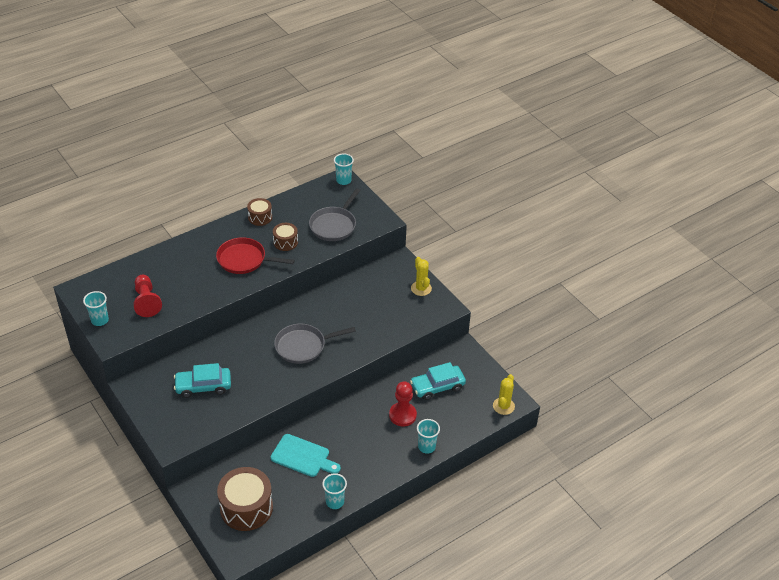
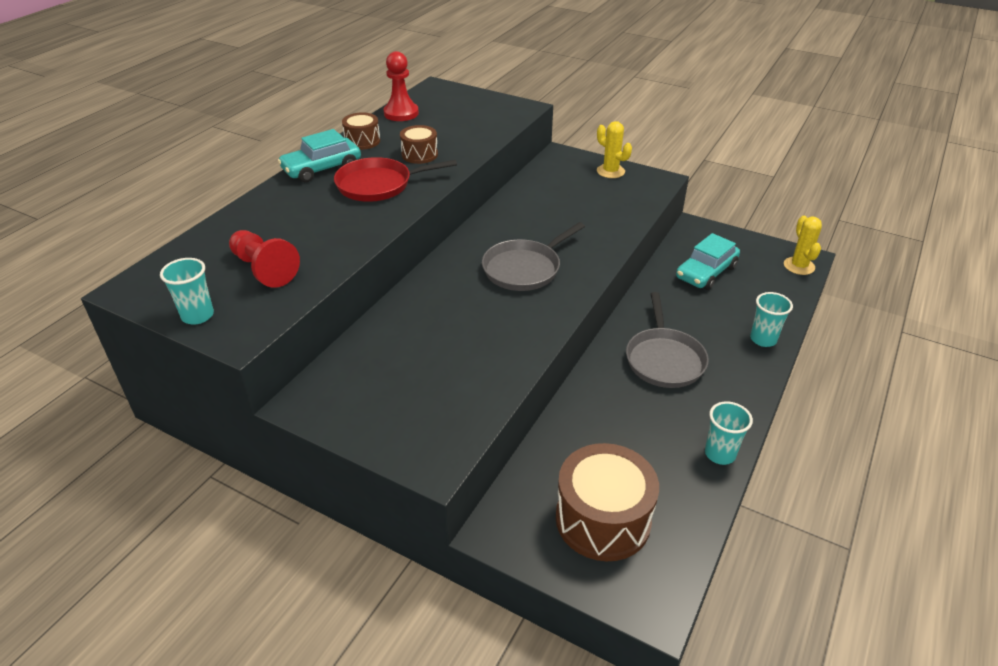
camera: 25 degrees left, 5 degrees down
turquoise car [174,363,231,398] -> turquoise car moved to [278,129,361,182]
turquoise cutting board [271,434,341,477] -> none
grey pan [309,188,361,241] -> grey pan moved to [626,292,709,388]
turquoise cup [334,153,354,185] -> none
red pawn [389,381,417,427] -> red pawn moved to [384,51,419,121]

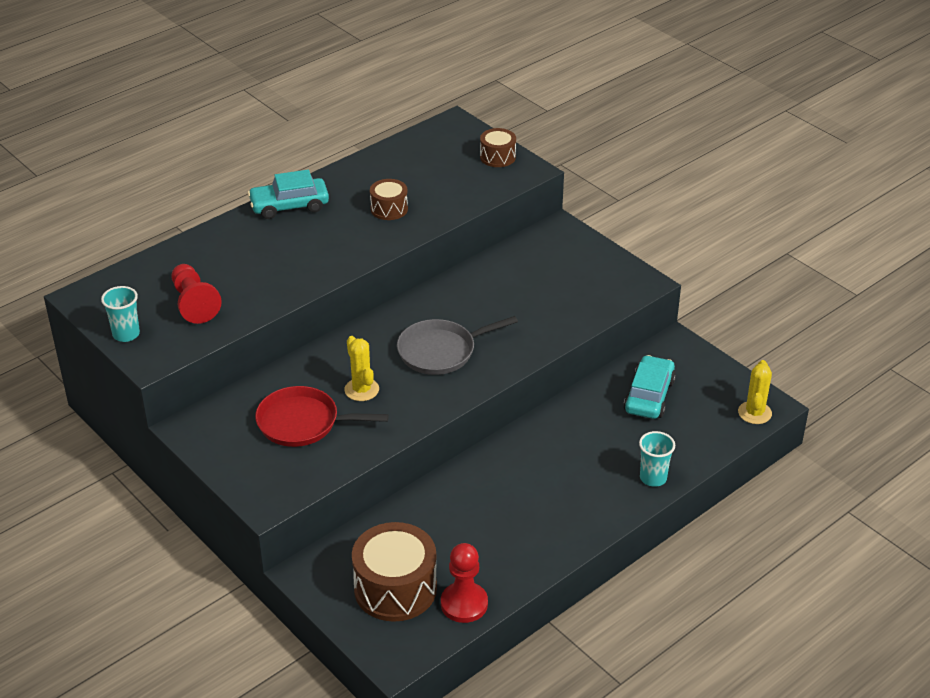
camera: 20 degrees right, 0 degrees up
red pan [334,157,457,202] -> red pan moved to [255,386,389,447]
brown drum [342,112,380,150] -> brown drum moved to [480,128,516,167]
red pawn [384,51,419,121] -> red pawn moved to [441,543,488,623]
yellow cactus [597,121,632,178] -> yellow cactus moved to [345,336,379,401]
grey pan [626,292,709,388] -> none
turquoise car [676,233,740,290] -> turquoise car turned 135 degrees clockwise [623,355,676,419]
turquoise cup [705,402,753,465] -> none

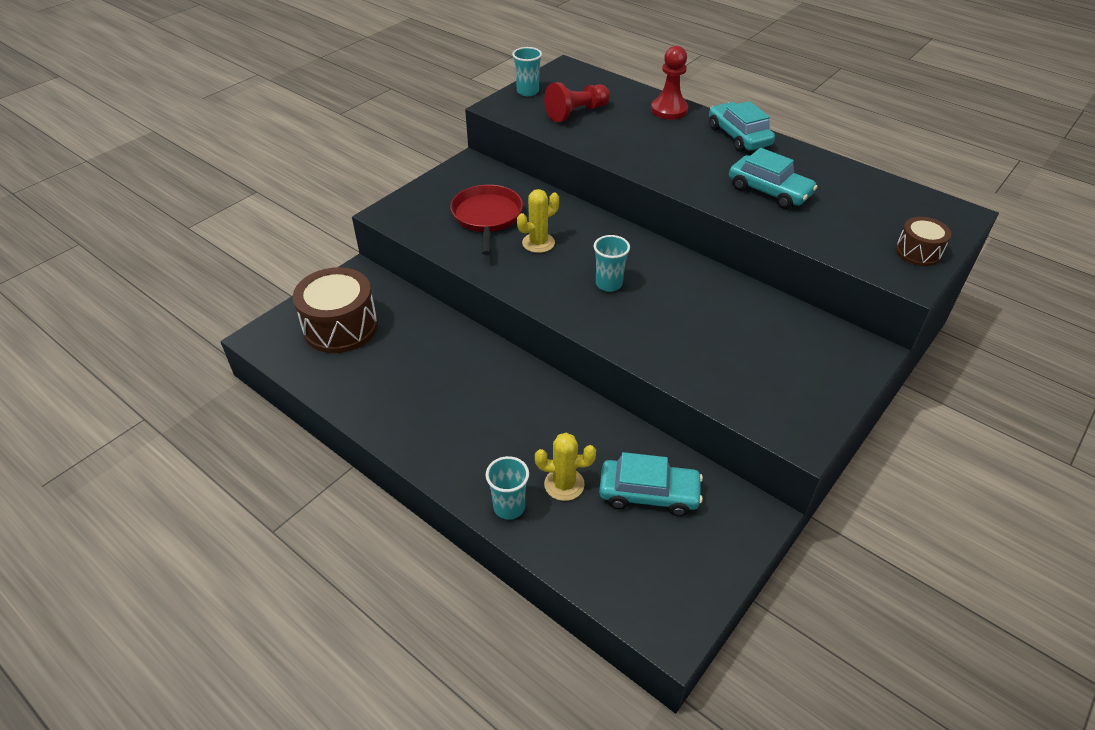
camera: 80 degrees right, 5 degrees up
brown drum [370,179,408,220] -> turquoise car [729,148,818,209]
grey pan [397,316,518,375] -> turquoise cup [594,235,630,292]
red pawn [441,543,488,623] -> red pawn moved to [651,46,688,120]
yellow cactus [738,360,772,424] -> yellow cactus moved to [535,433,596,501]

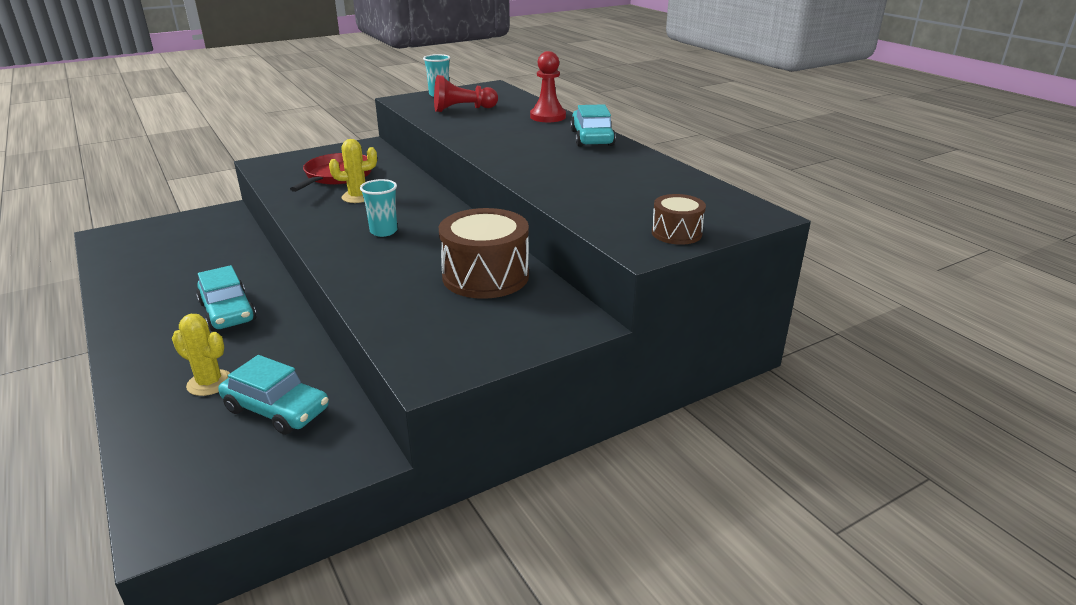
camera: 20 degrees right, 15 degrees down
brown drum [293,267,378,353] -> brown drum moved to [439,208,529,299]
turquoise cup [486,456,529,520] -> none
turquoise car [729,148,818,209] -> turquoise car moved to [196,265,256,331]

